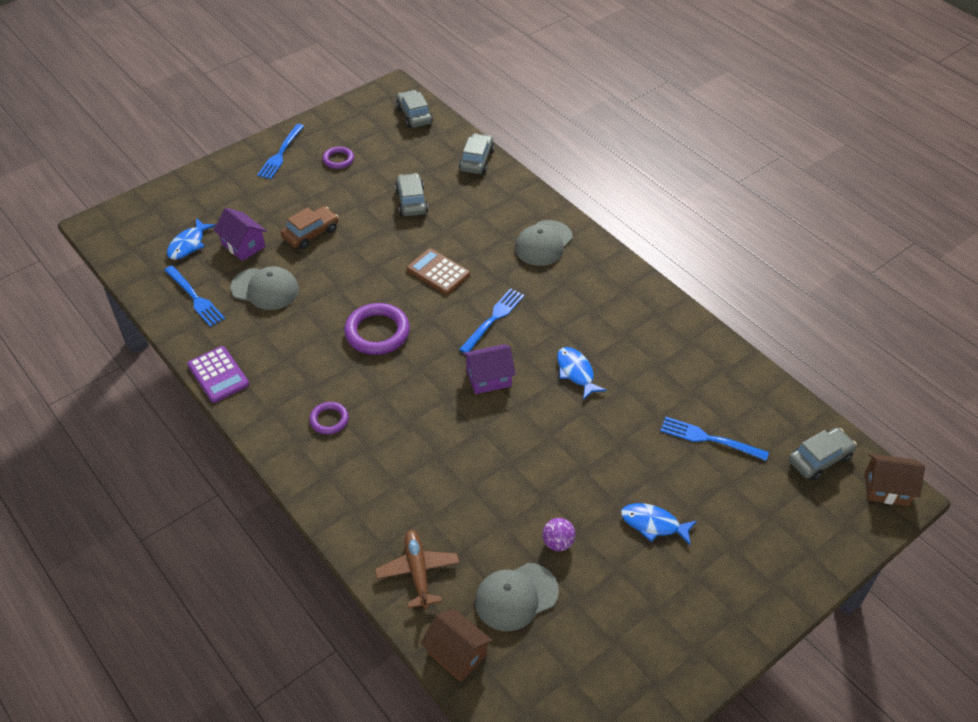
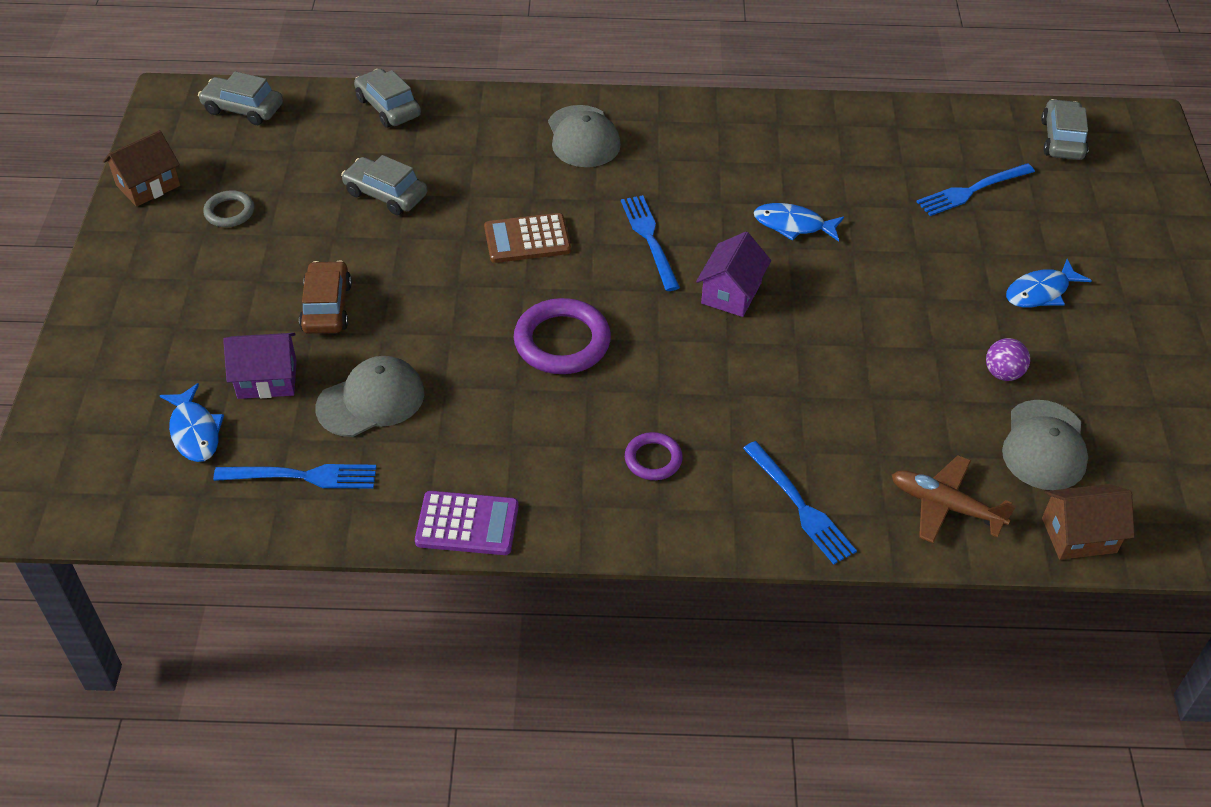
camera: 50 degrees left, 0 degrees up
blue fork [257,124,304,179] -> blue fork moved to [743,441,857,564]
purple ring [323,146,354,169] -> grey ring [203,190,254,227]
brown house [865,454,925,506] -> brown house moved to [103,130,180,207]

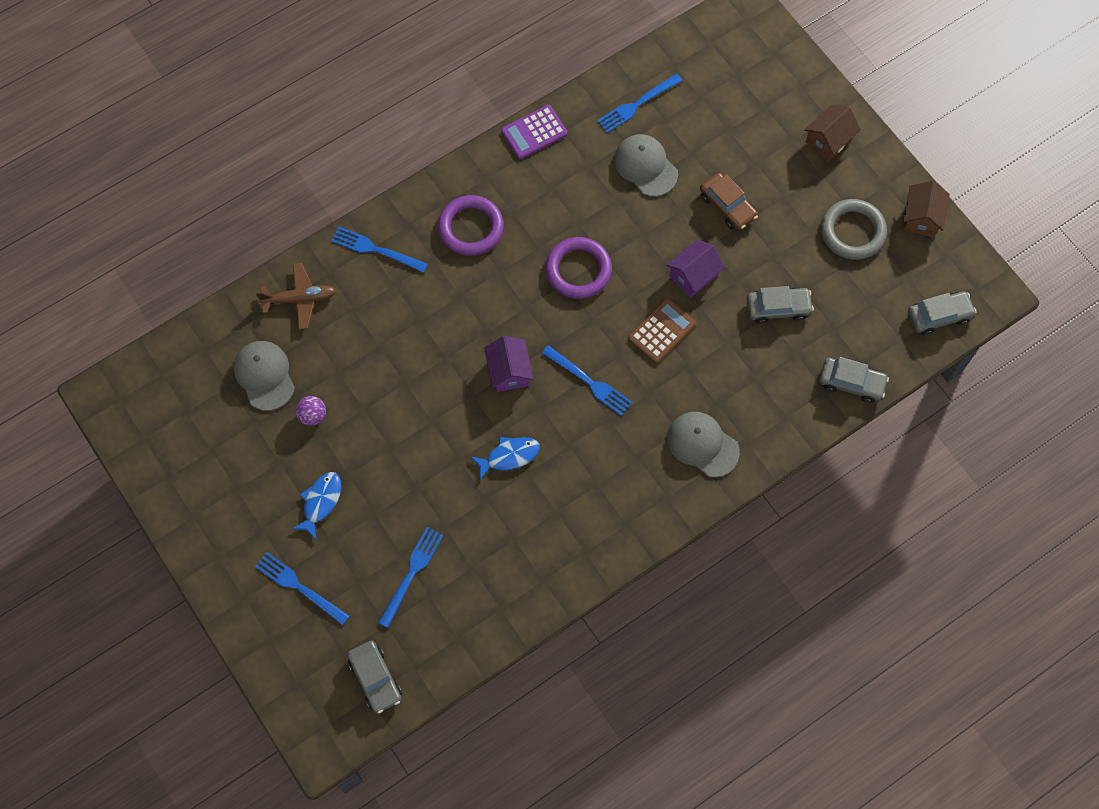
camera: 145 degrees right, 20 degrees up
blue fish [160,383,224,462] -> none
grey ring [203,190,254,227] -> grey ring [821,199,887,260], size x1.79
purple house [223,333,297,399] -> purple house moved to [667,240,725,297]
grey cap [315,356,425,437] -> grey cap turned 120 degrees clockwise [614,134,678,197]
purple ring [625,432,683,480] -> purple ring [438,195,504,256], size x1.79
brown house [1042,484,1135,560] -> brown house moved to [804,105,861,161]
none -> blue fork [255,552,349,625]

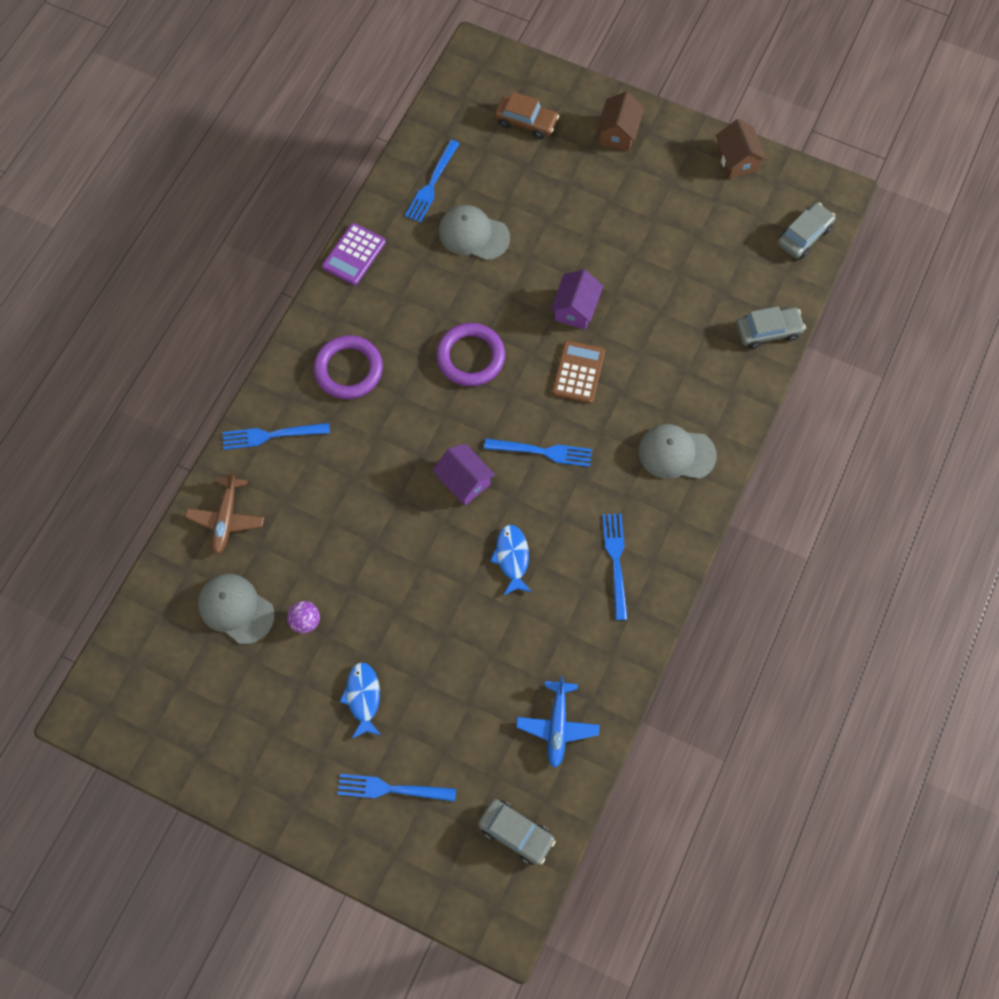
camera: 30 degrees left, 0 degrees up
brown plane [256,263,336,330] -> brown plane turned 135 degrees clockwise [185,470,264,555]
blue fork [378,527,443,628] -> blue fork moved to [602,513,628,620]
blue fish [470,437,540,480] -> blue fish turned 45 degrees counterclockwise [490,524,532,596]
brown car [700,173,758,230] -> brown car moved to [495,92,559,139]
grey car [747,286,814,324] -> none
grey ring [821,199,887,260] -> none
none -> blue plane [516,676,600,768]

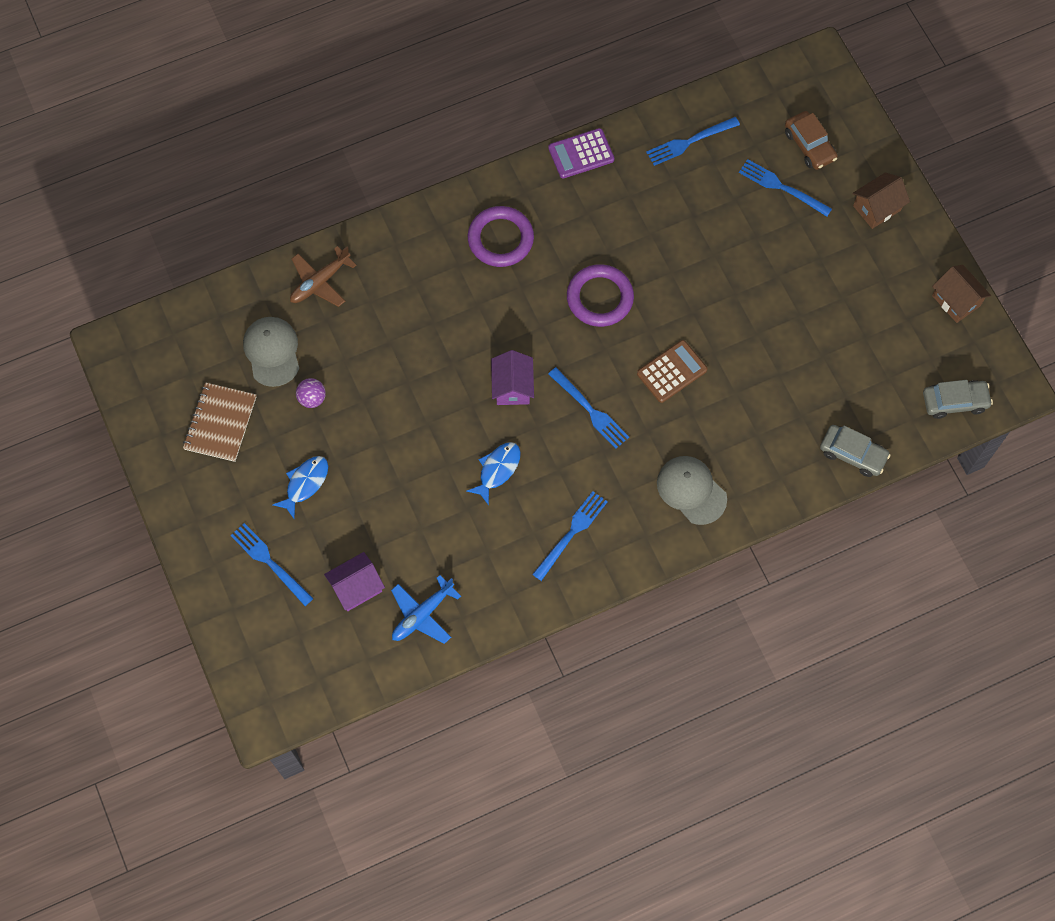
camera: 40 degrees right, 0 degrees up
blue fork [222,423,330,450] -> blue fork moved to [739,159,832,217]
grey cap [439,205,510,260] -> none
grey car [478,799,556,865] -> none
purple house [551,270,603,330] -> purple house moved to [324,552,385,611]
brown house [716,119,767,179] -> brown house turned 60 degrees counterclockwise [932,265,991,323]
none -> brown notebook [183,382,256,462]

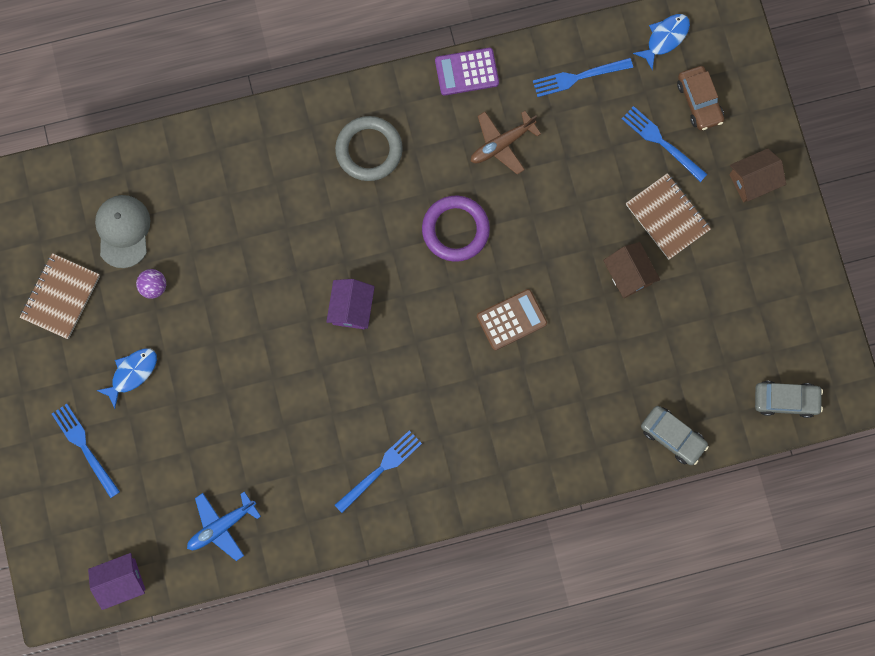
camera: 10 degrees right, 10 degrees up
brown plane [290,246,356,307] -> brown plane moved to [471,111,541,175]
purple house [324,552,385,611] -> purple house moved to [88,553,146,610]
blue fish [466,442,521,505] -> blue fish moved to [633,14,690,70]
purple ring [468,206,534,267] -> grey ring [335,116,403,181]
blue fork [548,367,629,449] -> none
grey cap [657,456,727,525] -> none
brown house [932,265,991,323] -> brown house moved to [603,242,660,298]
none -> brown notebook [626,173,711,260]

